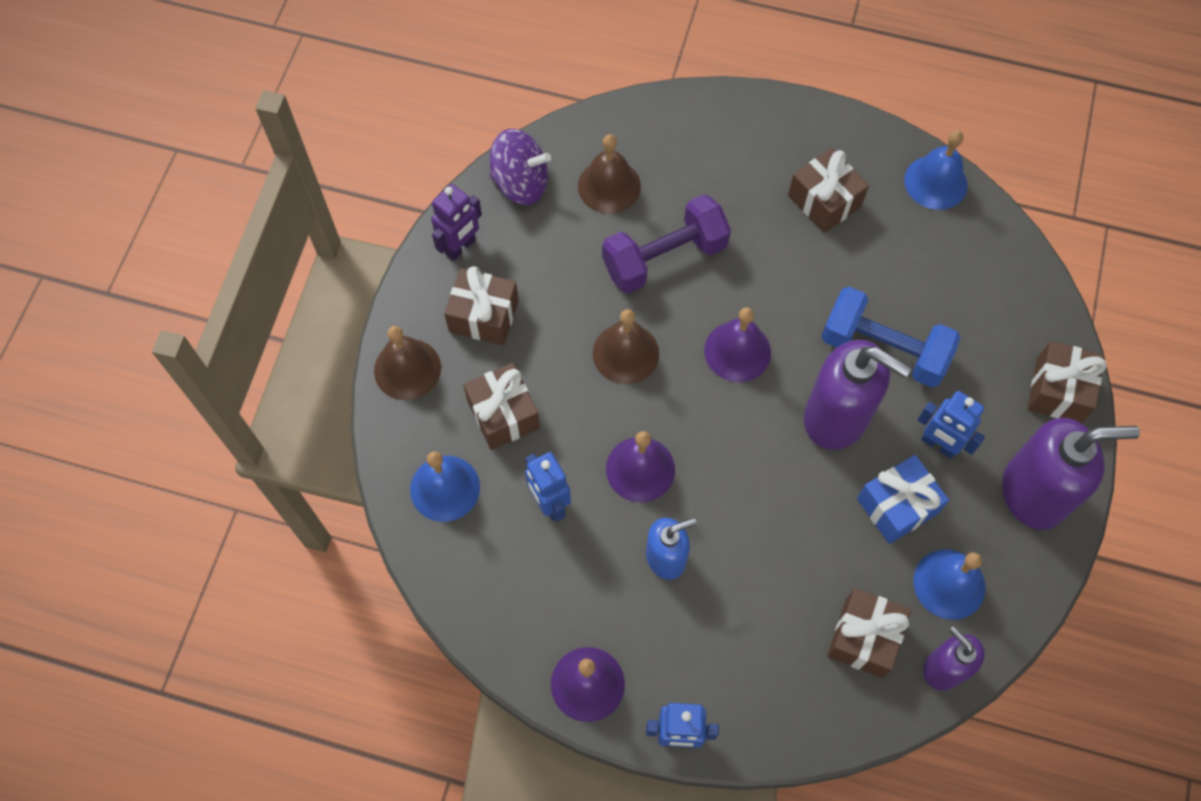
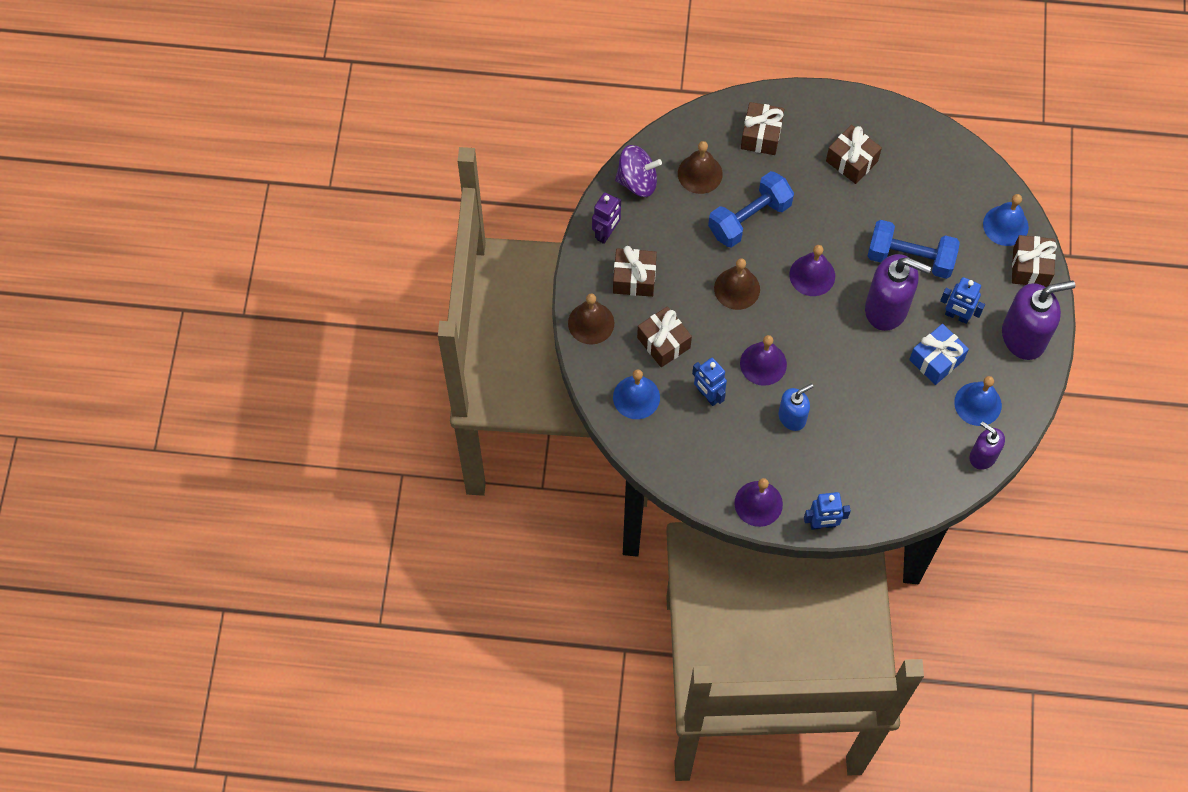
camera: 10 degrees left, 0 degrees up
purple dumbbell [602,194,731,293] -> blue dumbbell [708,171,794,248]
brown gift [827,588,911,678] -> brown gift moved to [741,102,784,155]
blue bell [904,130,968,210] -> blue bell moved to [983,194,1029,246]

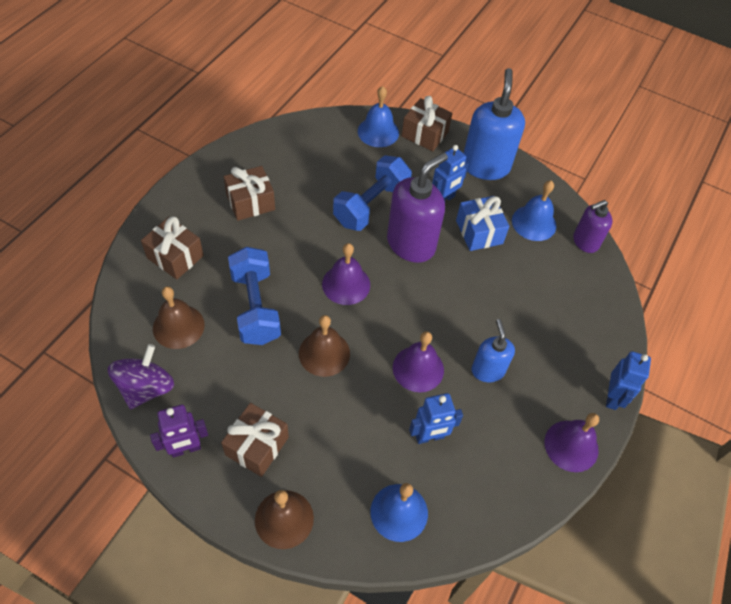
camera: 70 degrees left, 10 degrees down
purple robot [592,193,621,244] -> purple robot turned 105 degrees clockwise [150,405,208,458]
brown gift [637,306,692,367] -> none
purple soap dispenser [1002,281,1075,360] -> blue soap dispenser [463,68,525,180]

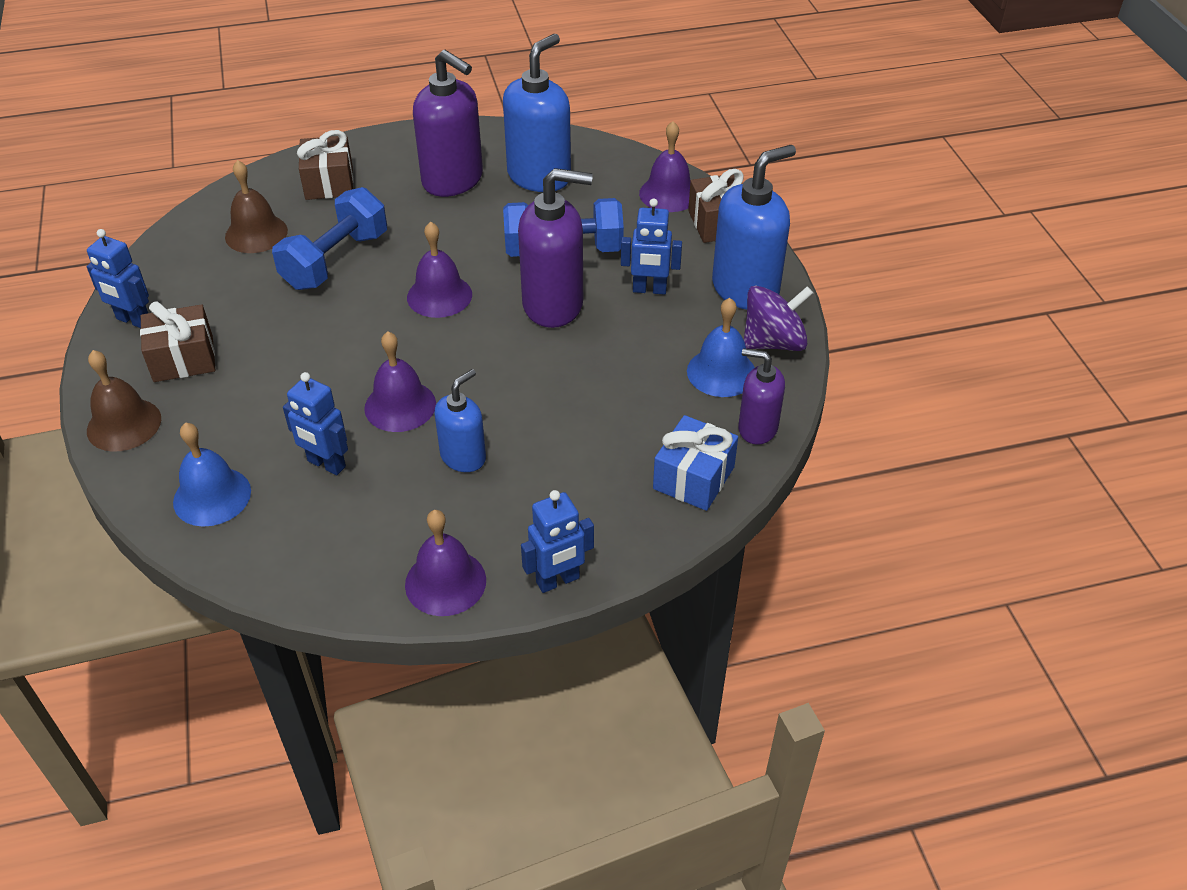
camera: 50 degrees right, 10 degrees down
purple spinning top [108,344,174,409] -> purple spinning top moved to [744,286,813,351]
purple robot [150,405,208,458] -> blue robot [86,229,149,328]
brown gift [224,166,275,221] -> purple soap dispenser [413,50,483,197]
brown bell [299,315,350,377] -> none
blue bell [358,86,399,147] -> purple bell [639,121,691,212]
blue gift [456,196,509,251] -> blue gift moved to [653,415,738,511]
none -> blue soap dispenser [503,34,571,192]

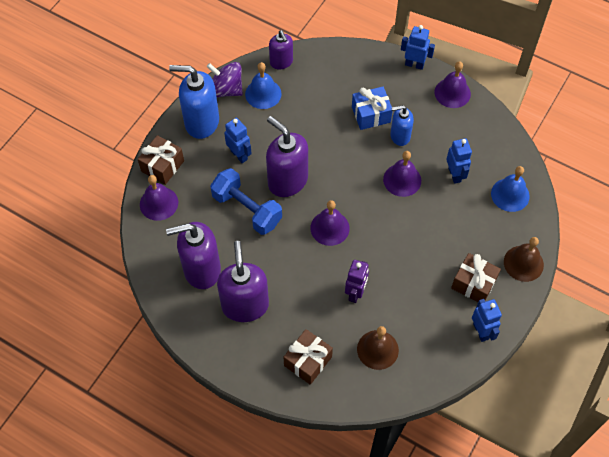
camera: 135 degrees left, 15 degrees up
blue dumbbell [272,187,387,290] -> purple robot [345,260,369,303]
blue soap dispenser [503,34,571,192] -> purple soap dispenser [166,222,221,289]
blue gift [653,415,738,511] -> blue gift moved to [352,87,393,130]

